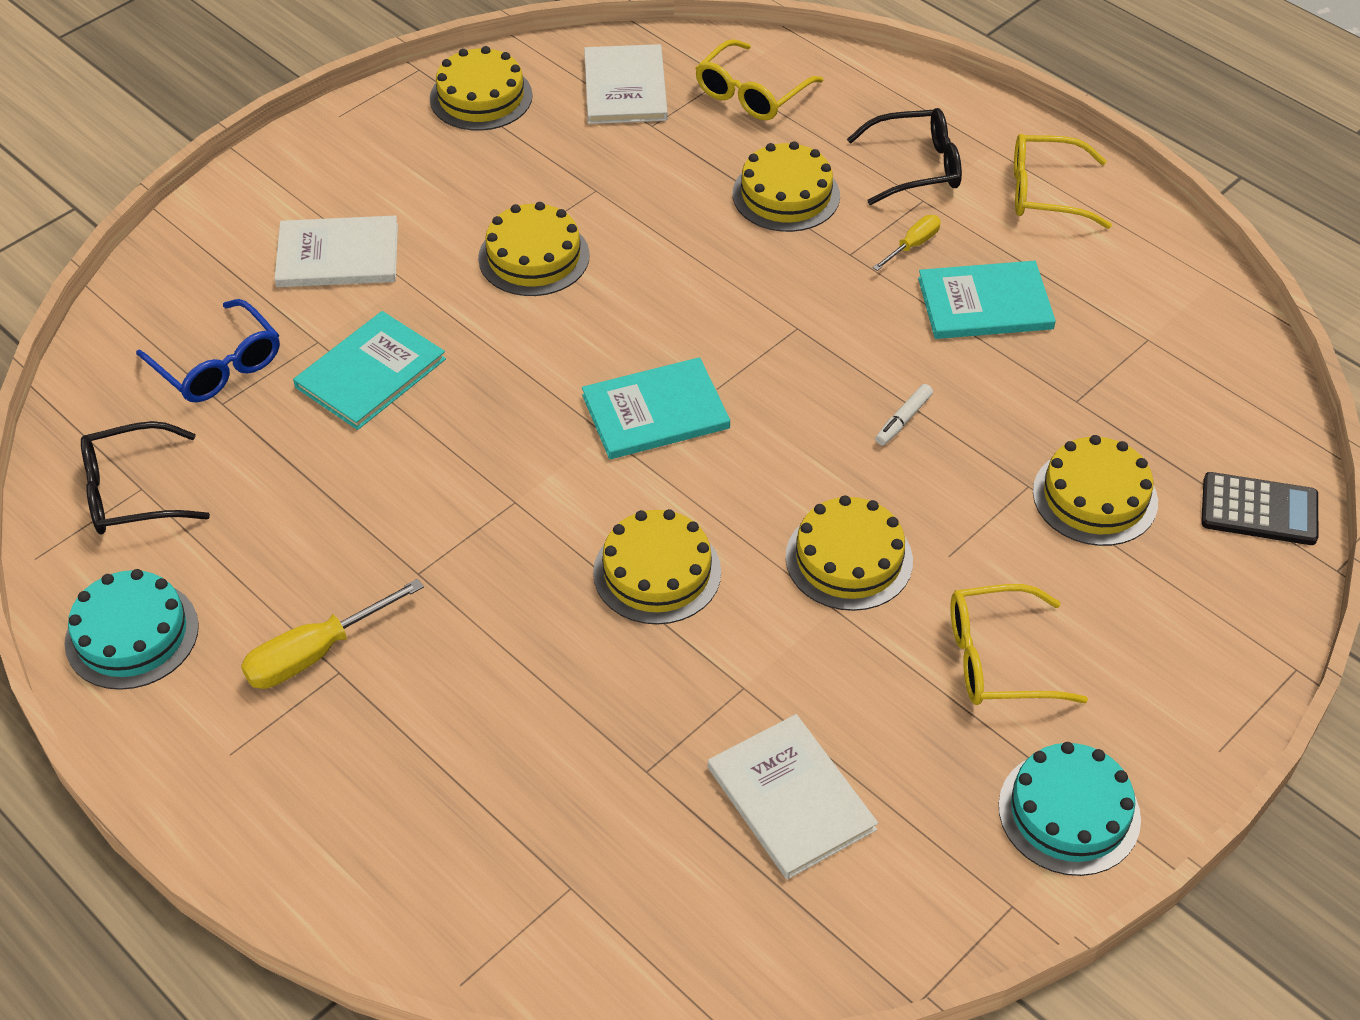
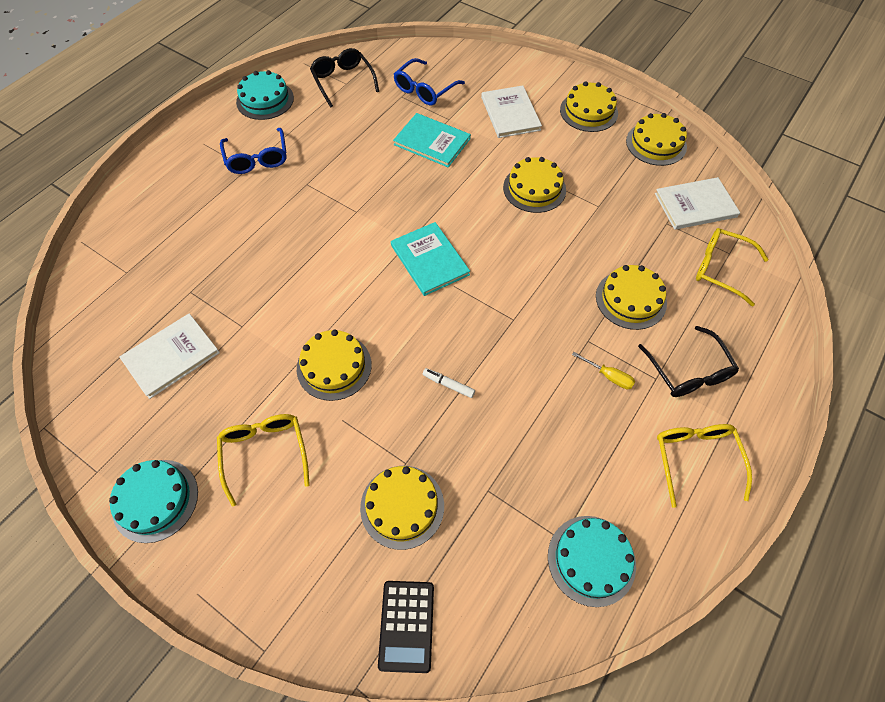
camera: 80 degrees right, 10 degrees up
yellow screwdriver [241,579,424,689] -> blue glasses [220,128,287,174]
yellow cake [593,509,721,624] -> yellow cake moved to [560,81,618,132]
turquoise book [918,261,1056,339] -> none
none -> turquoise cake [548,516,636,607]

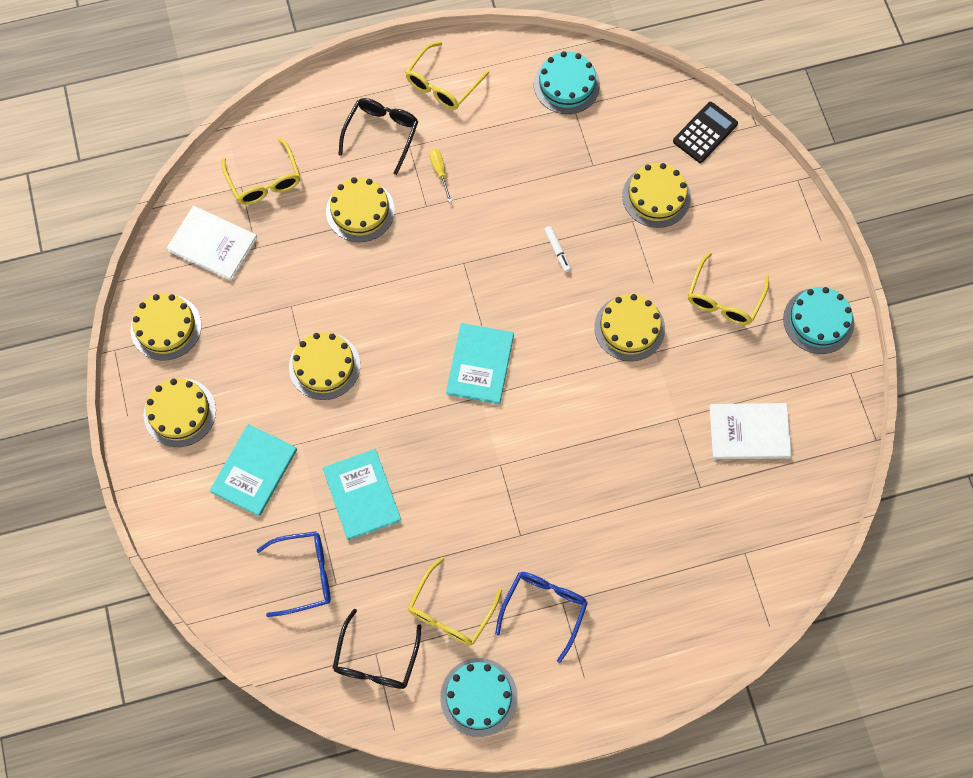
camera: 140 degrees left, 10 degrees up
white book [481,86,542,138] -> turquoise book [210,424,297,516]
none -> yellow glasses [408,557,502,646]

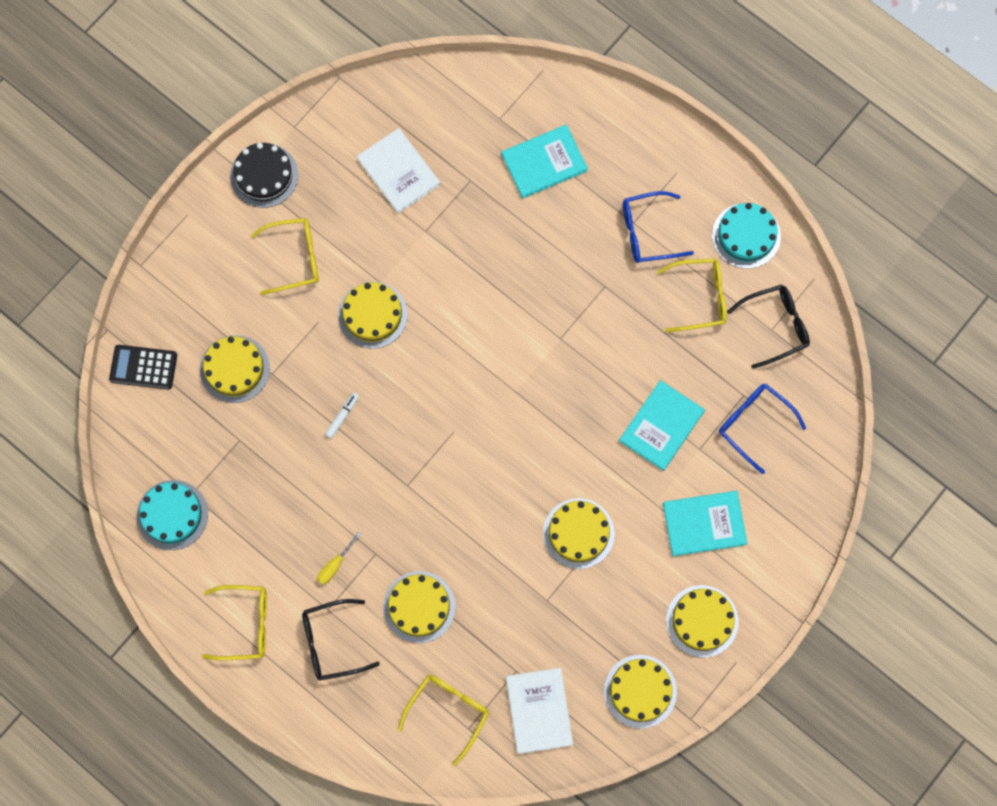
camera: 125 degrees left, 5 degrees up
turquoise book [446,323,514,404] -> turquoise book moved to [501,125,588,199]
turquoise cake [783,287,854,354] -> black cake [230,143,298,208]

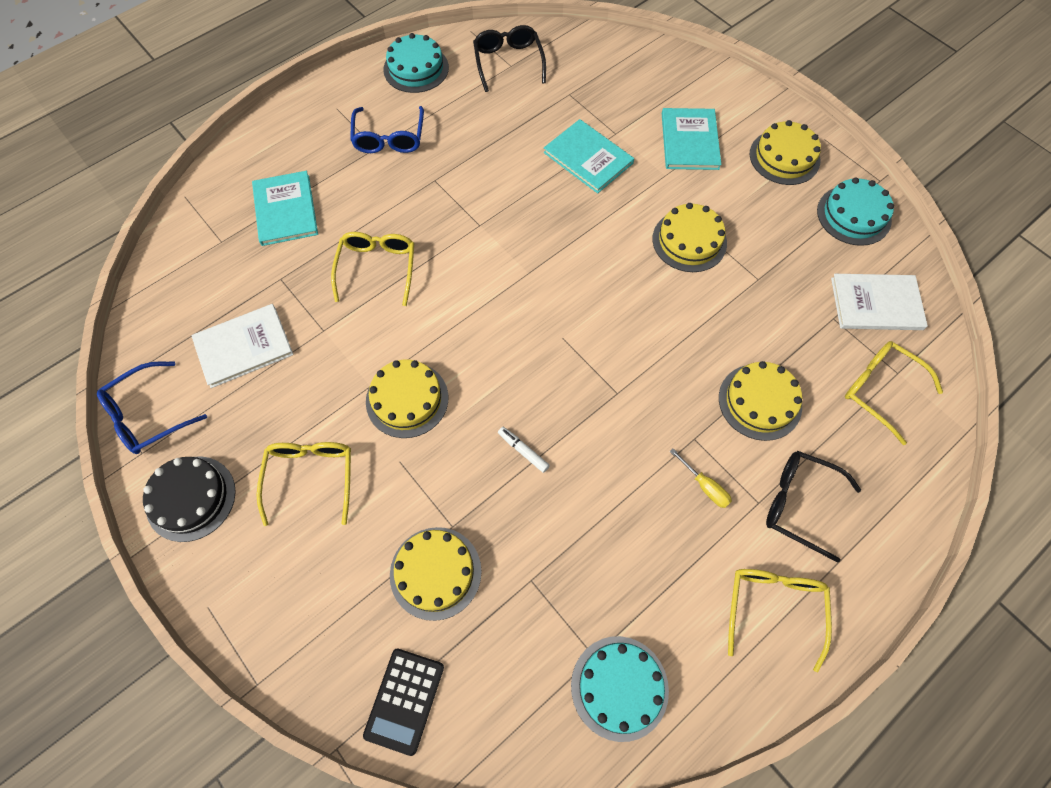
camera: 80 degrees left, 10 degrees down
black glasses [302,599,380,681] -> black glasses turned 120 degrees clockwise [766,451,861,563]
yellow cake [604,655,677,728] -> turquoise cake [817,177,894,246]
yellow glasses [657,258,727,332] -> yellow glasses moved to [331,232,414,306]
blue glasses [719,384,806,474] -> blue glasses moved to [97,361,207,454]

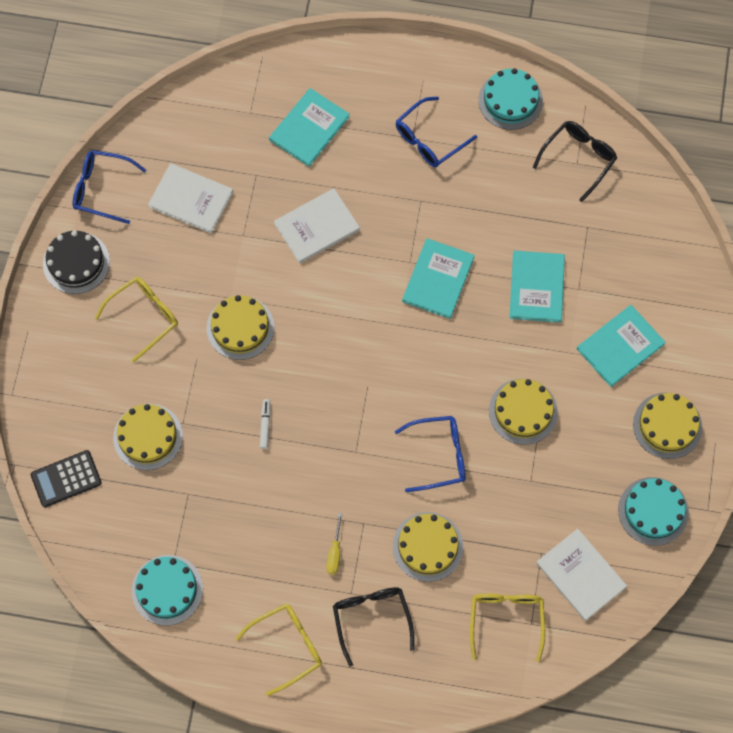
camera: 50 degrees right, 5 degrees up
yellow glasses [331,232,414,306] -> white book [274,188,360,263]
none -> blue glasses [395,416,466,492]
none -> turquoise book [402,238,475,319]

